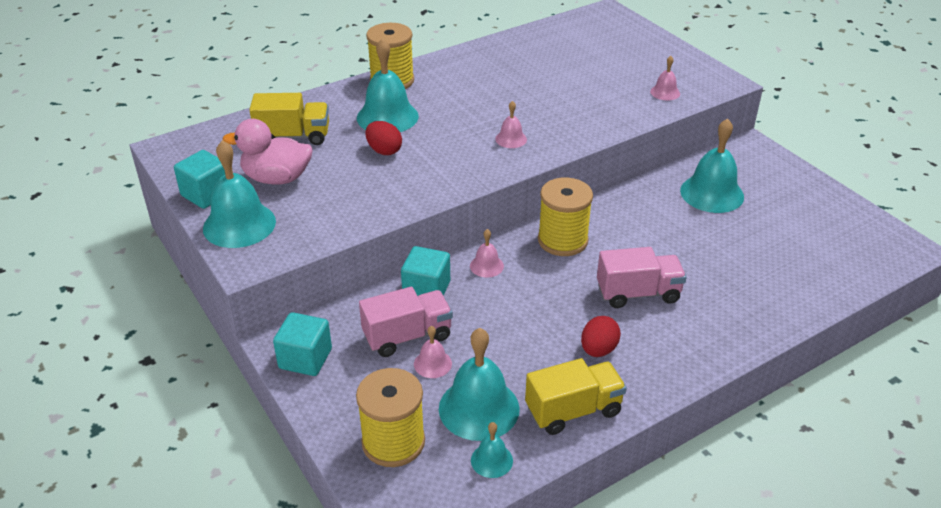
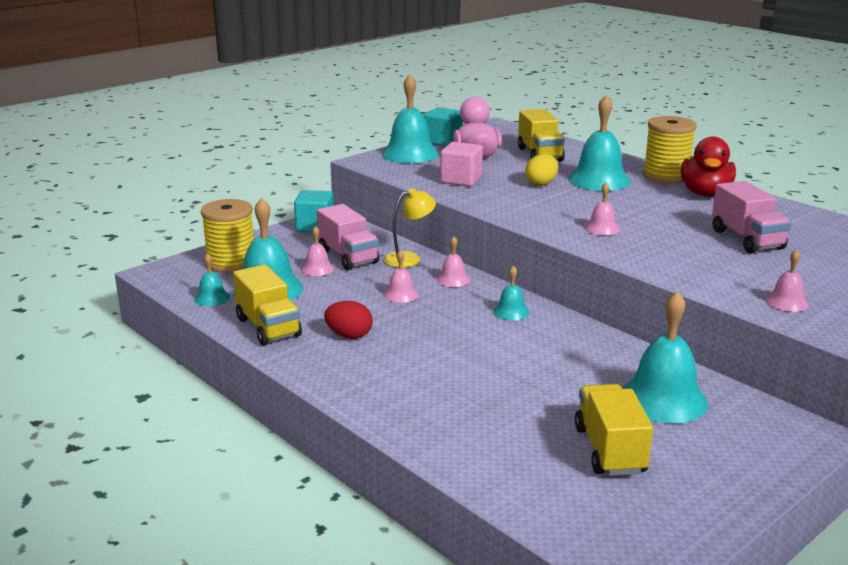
camera: 80 degrees right, 15 degrees down
red egg [366,121,402,155] -> yellow egg [525,154,558,186]
turquoise cube [401,246,450,296] -> yellow lamp [384,188,436,268]
yellow spool [538,177,593,256] -> turquoise bell [493,266,530,320]
pink truck [597,247,687,308] -> pink truck moved to [712,181,791,254]
none -> pink bell [383,250,418,303]
none -> pink cube [440,142,483,186]
none -> yellow truck [575,384,653,476]
none -> red duck [681,137,736,197]

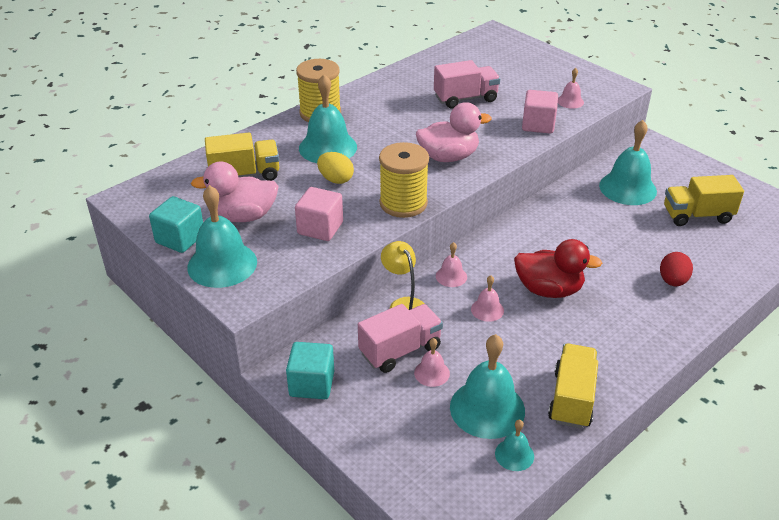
camera: 90 degrees left, 15 degrees up
yellow spool [201,199,254,273] -> yellow spool moved to [379,142,429,218]
yellow truck [233,264,302,345] -> yellow truck turned 45 degrees counterclockwise [548,343,598,429]
red egg [324,301,373,339] -> red egg moved to [660,252,693,287]
turquoise bell [493,266,530,320] -> none
pink bell [585,183,620,235] -> pink duck [416,102,492,162]
red duck [681,137,736,197] -> red duck moved to [514,239,602,298]
none -> pink cube [522,90,558,134]

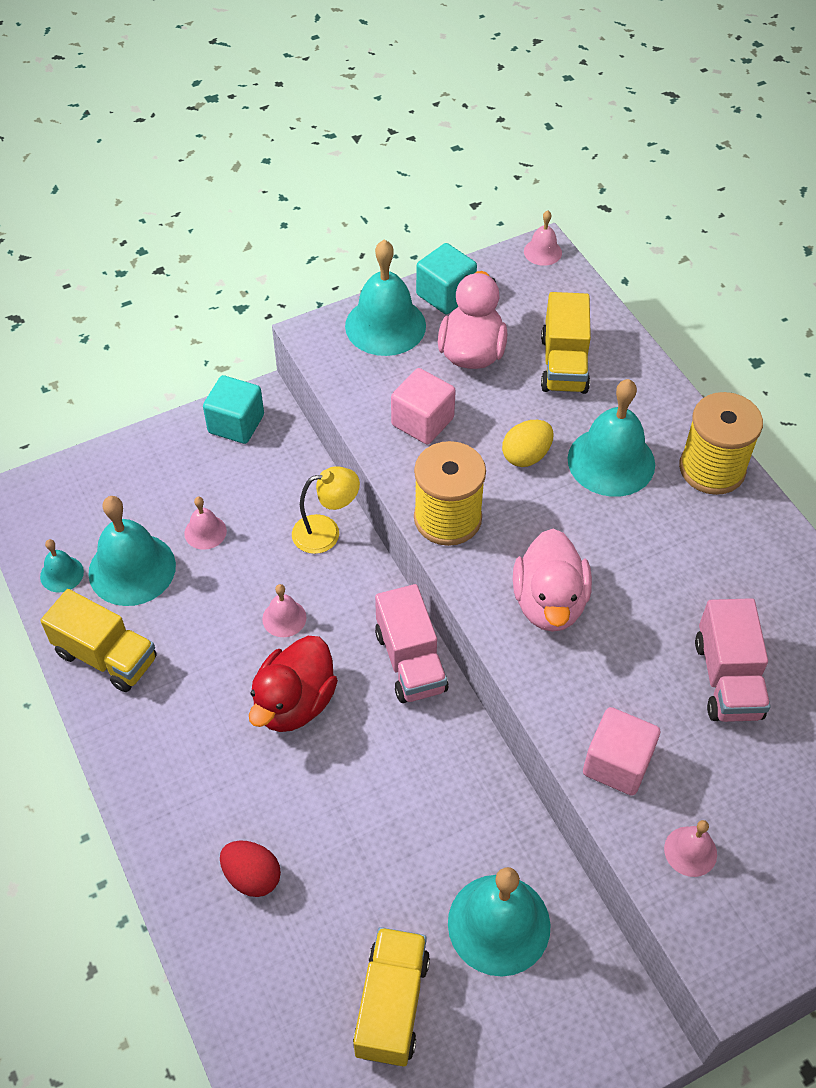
camera: 105 degrees right, 15 degrees up
pink truck [358,304,443,373] -> pink truck moved to [375,584,449,703]
pink bell [436,242,467,287] -> pink bell moved to [524,210,562,266]

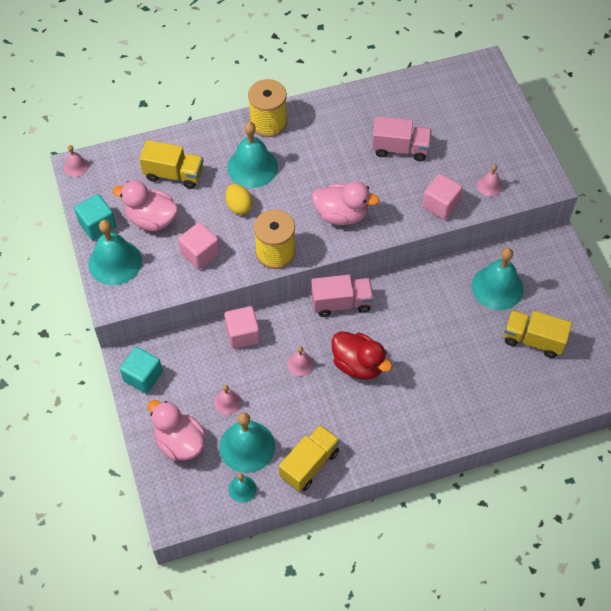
camera: 80 degrees left, 5 degrees up
red egg [220,840,281,897] -> none
yellow lamp [292,466,360,554] -> pink cube [224,306,260,349]
none -> pink duck [148,400,205,461]

